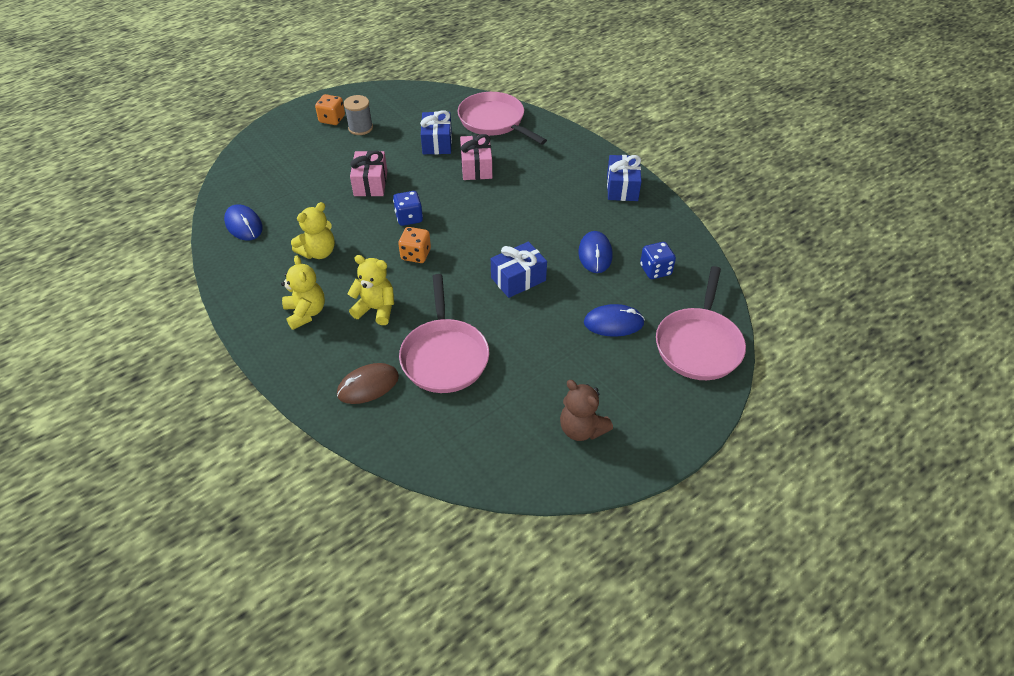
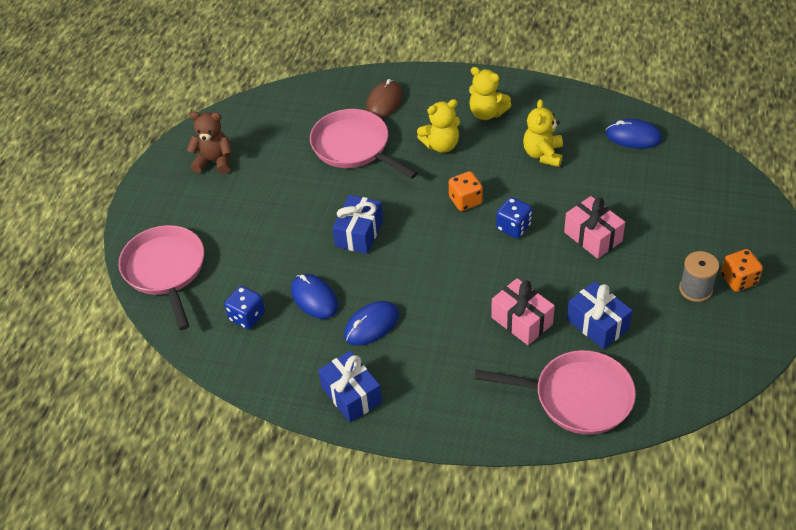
camera: 145 degrees right, 0 degrees up
blue mouse [584,304,645,337] -> blue mouse moved to [344,301,399,345]

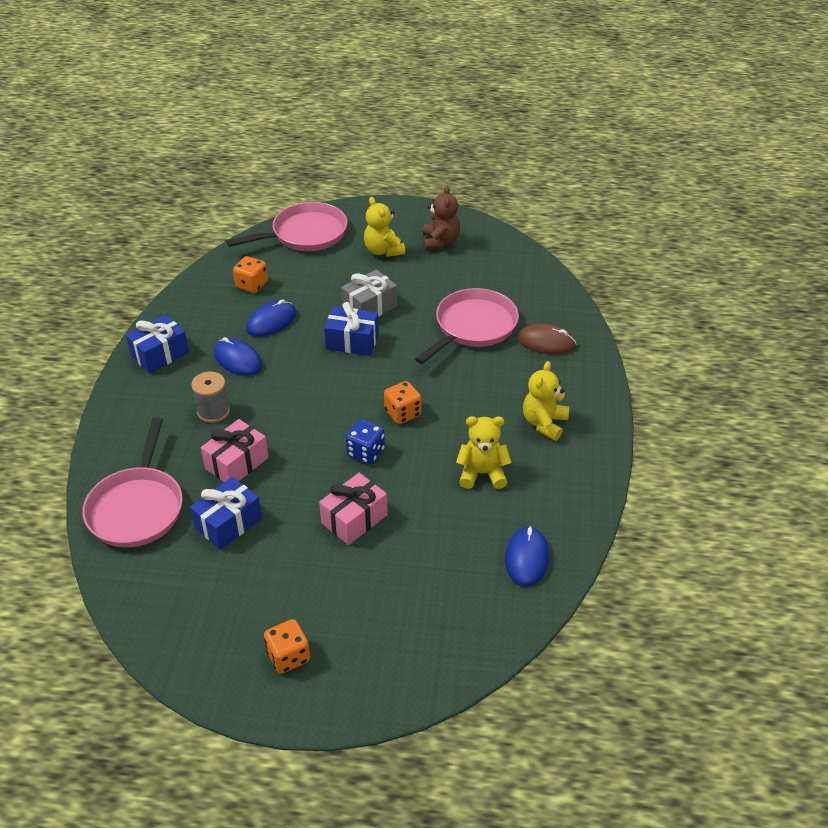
camera: 80 degrees right, 5 degrees down
blue dice [224,286,265,329] -> orange dice [233,256,268,293]
yellow teddy bear [417,99,460,153] -> yellow teddy bear moved to [364,197,405,257]
grey spool [679,251,719,302] -> grey spool moved to [191,371,230,423]
none -> grey gift [341,270,397,317]

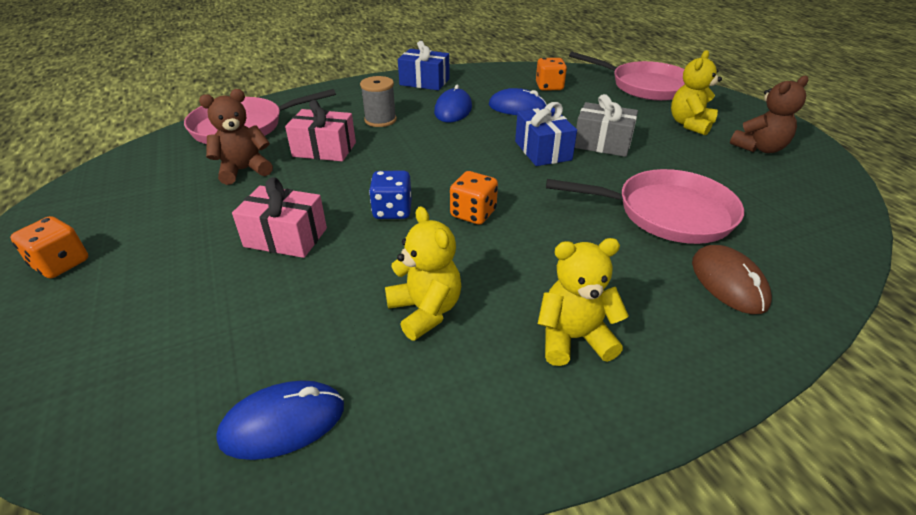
camera: 60 degrees right, 5 degrees down
blue gift [190,477,262,550] -> brown teddy bear [199,89,273,185]

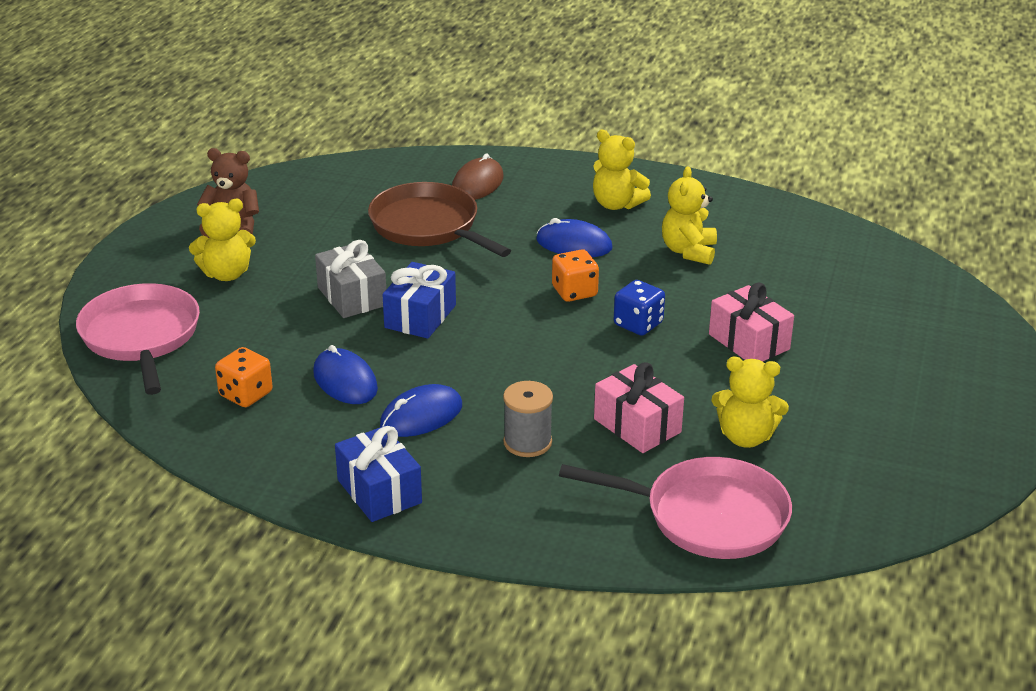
camera: 140 degrees left, 5 degrees down
orange dice [10,216,88,278] -> none
brown teddy bear [199,89,273,185] -> yellow teddy bear [711,357,789,448]
blue mouse [216,380,344,460] -> blue mouse moved to [536,218,613,257]
pink pan [546,169,744,244] -> brown pan [368,182,511,257]

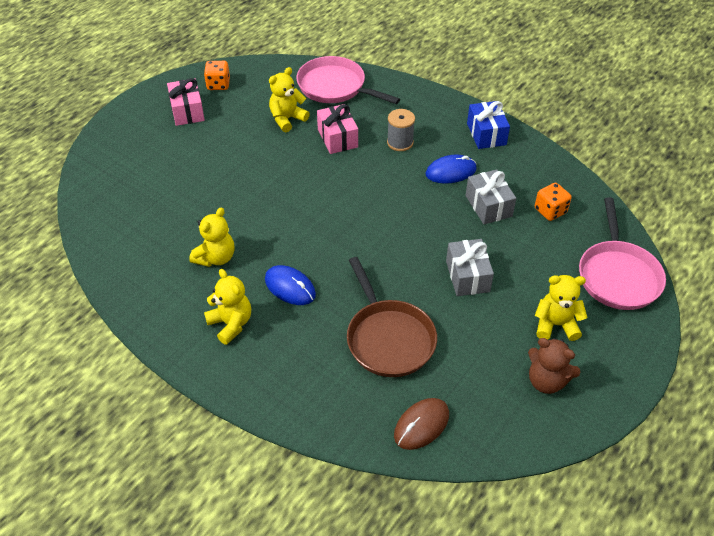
camera: 160 degrees left, 15 degrees up
blue mouse [313,345,378,404] -> grey gift [466,169,516,224]
blue gift [382,262,456,339] -> none
brown mouse [452,154,503,200] -> brown mouse moved to [394,398,449,450]
orange dice [552,249,599,302] -> orange dice moved to [204,61,230,90]
blue dice [614,280,665,336] -> none
pink gift [709,283,794,361] -> pink gift moved to [167,78,205,126]
yellow teddy bear [711,357,789,448] -> yellow teddy bear turned 75 degrees counterclockwise [269,67,310,132]

